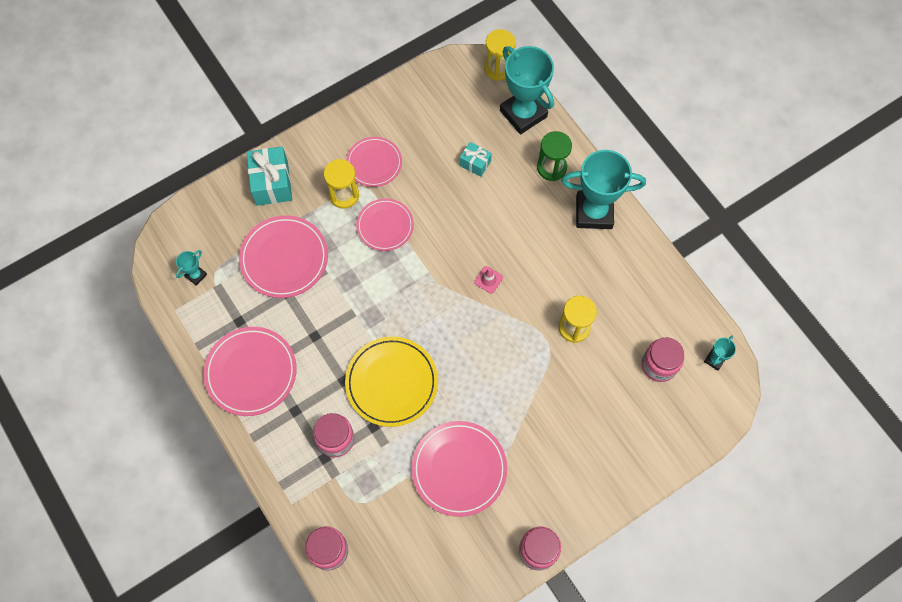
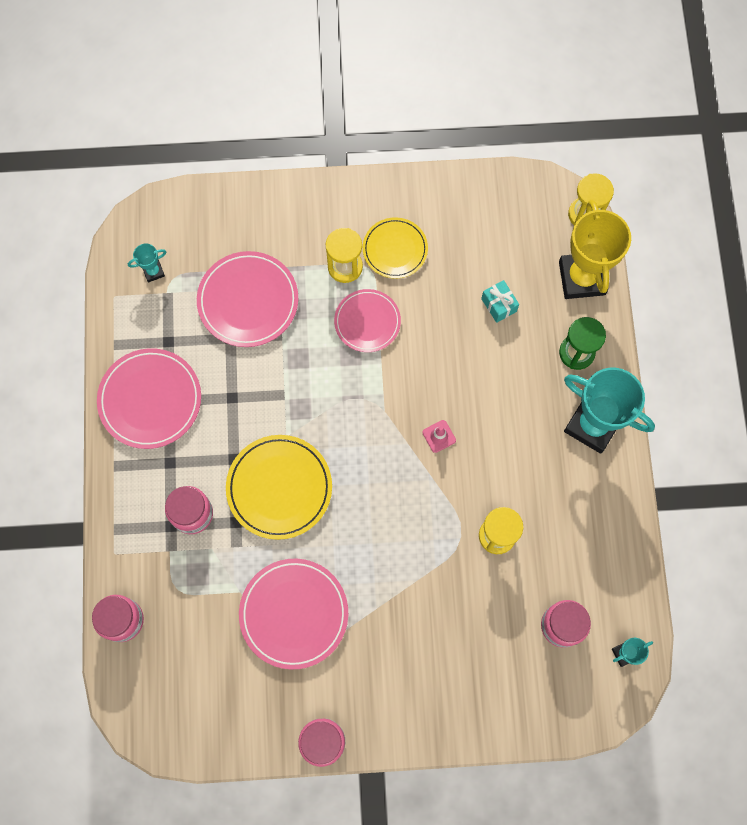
camera: 30 degrees right, 5 degrees up
turquoise gift [247,146,292,206] -> none
pink plate [346,137,402,187] -> yellow plate [363,217,428,279]
turquoise trophy [500,46,554,134] -> yellow trophy [559,200,631,299]

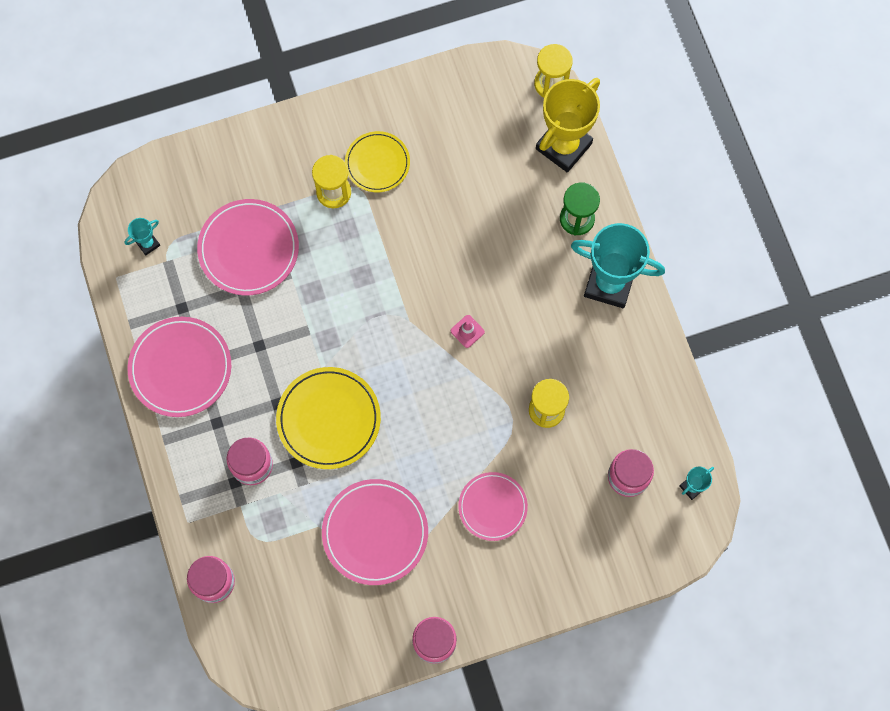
camera: 15 degrees left, 0 degrees up
pink plate [334,289,401,352] -> pink plate moved to [458,472,528,541]
turquoise gift [481,280,519,323] -> none
yellow trophy [559,200,631,299] -> yellow trophy turned 60 degrees clockwise [536,78,600,173]

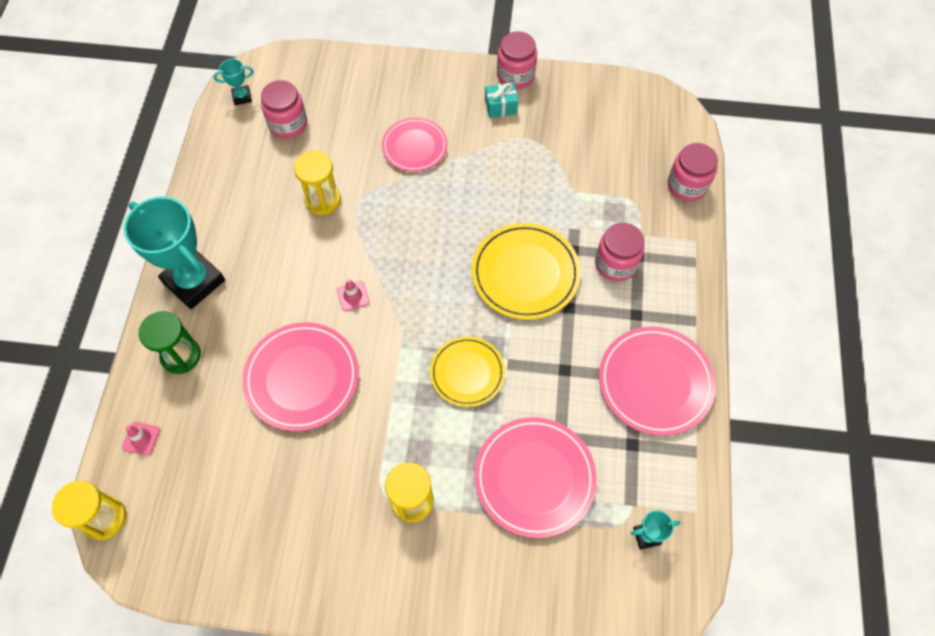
camera: 155 degrees left, 10 degrees down
pink plate [322,479,428,585] -> pink plate moved to [242,322,359,431]
yellow plate [345,131,410,192] -> yellow plate moved to [430,337,505,407]
yellow trophy [536,78,600,173] -> pink traffic cone [122,422,160,456]
none -> turquoise gift [485,83,518,118]

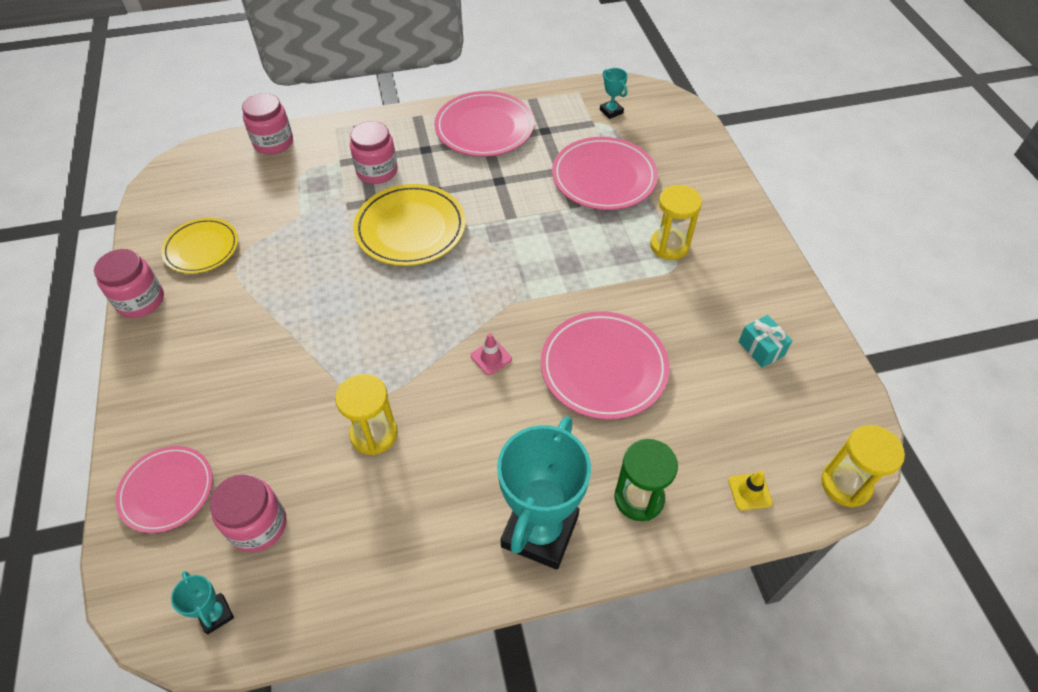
camera: 110 degrees left, 10 degrees down
pink traffic cone [122,422,160,456] -> yellow traffic cone [728,470,773,510]
pink plate [382,118,448,172] -> pink plate moved to [115,446,213,533]
yellow plate [430,337,505,407] -> yellow plate moved to [161,218,238,274]
turquoise gift [485,83,518,118] -> turquoise gift moved to [738,315,793,368]

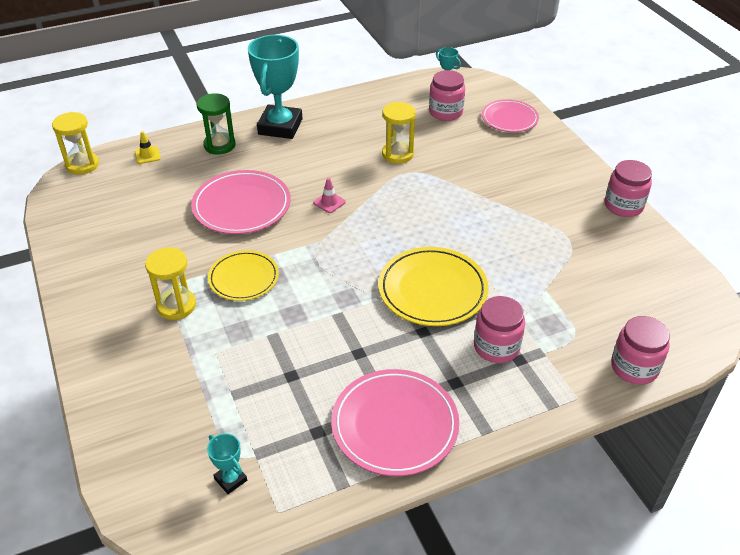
camera: 170 degrees right, 10 degrees down
yellow plate [161,218,238,274] -> yellow plate moved to [208,250,279,301]
pink plate [552,137,658,210] -> none
turquoise gift [738,315,793,368] -> none

